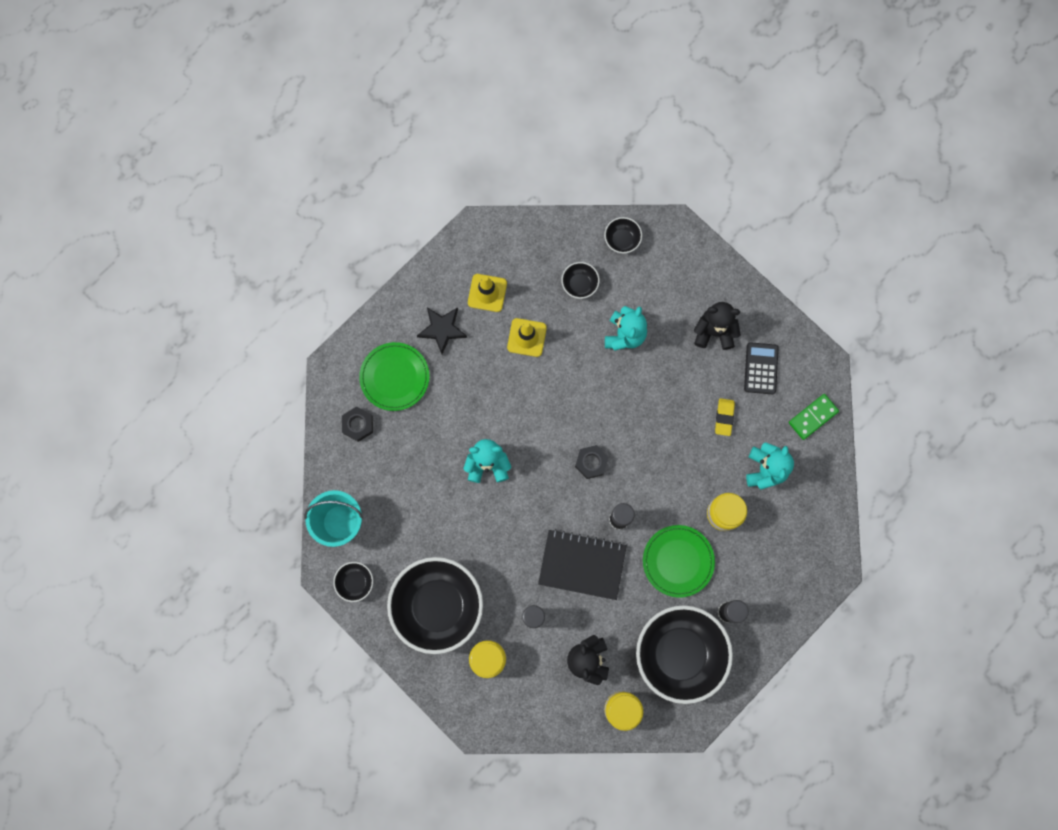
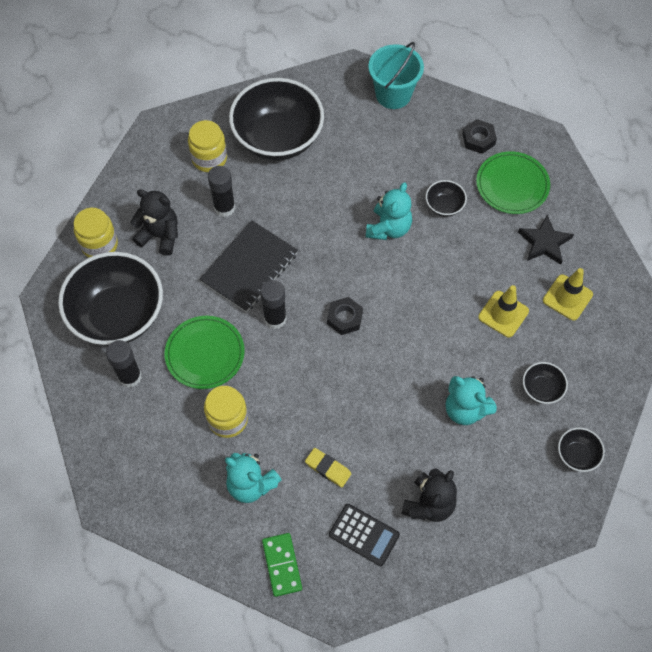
camera: 115 degrees right, 15 degrees down
black bowl [333,562,373,602] -> black bowl moved to [426,180,467,217]

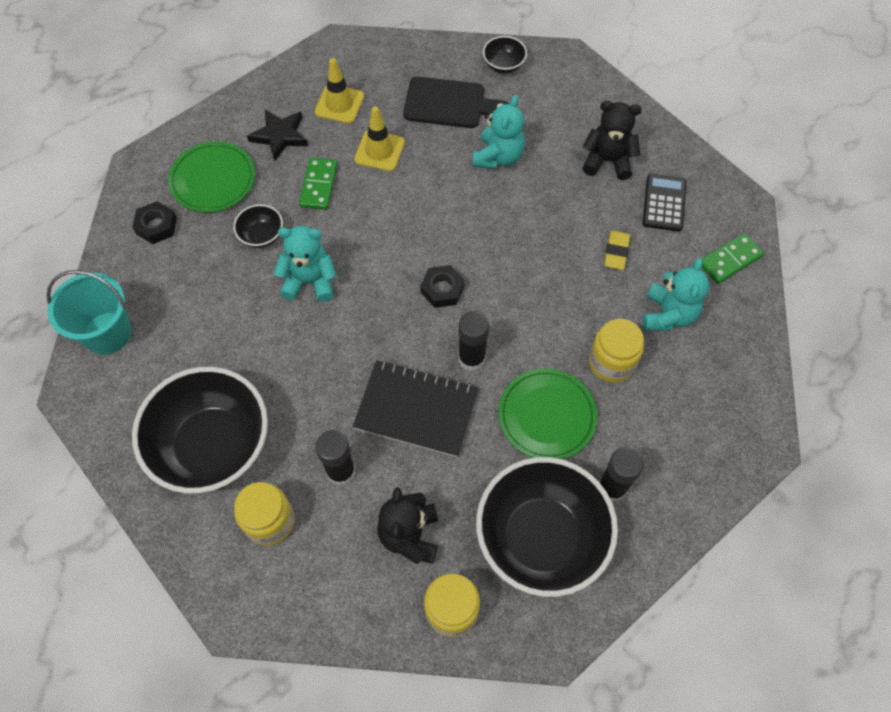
camera: 110 degrees left, 0 degrees up
black bowl [523,362,568,404] -> black cutting board [403,76,509,128]
none -> green domino [299,158,338,210]

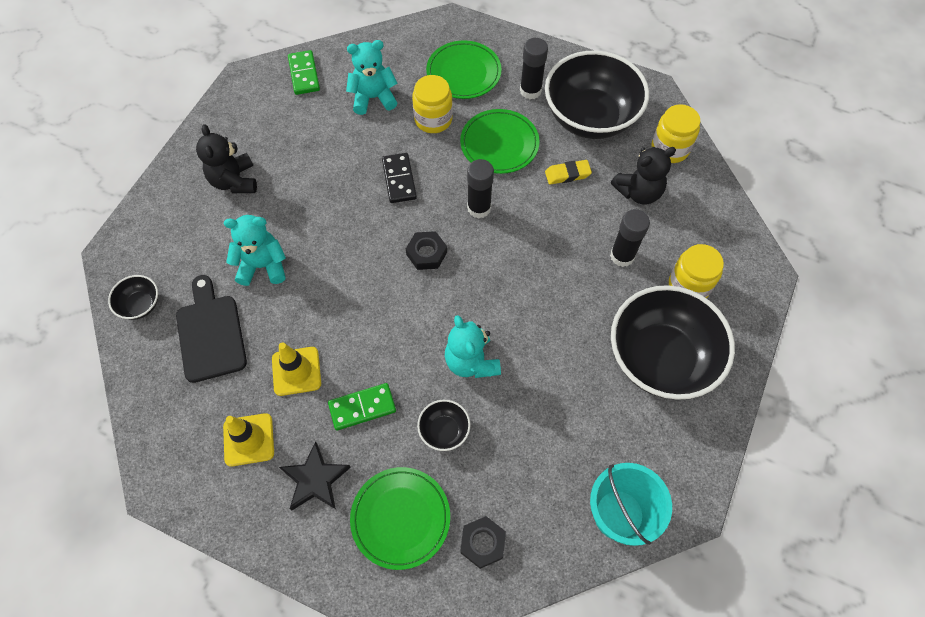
camera: 115 degrees left, 0 degrees up
black notebook [353,360,478,457] -> none
yellow eraser [604,231,630,270] -> yellow eraser moved to [545,160,592,184]
black calculator [643,173,687,232] -> none
green domino [701,233,764,284] -> green domino turned 45 degrees clockwise [288,50,320,95]
none -> black domino [382,153,417,203]
none -> green plate [426,40,502,99]

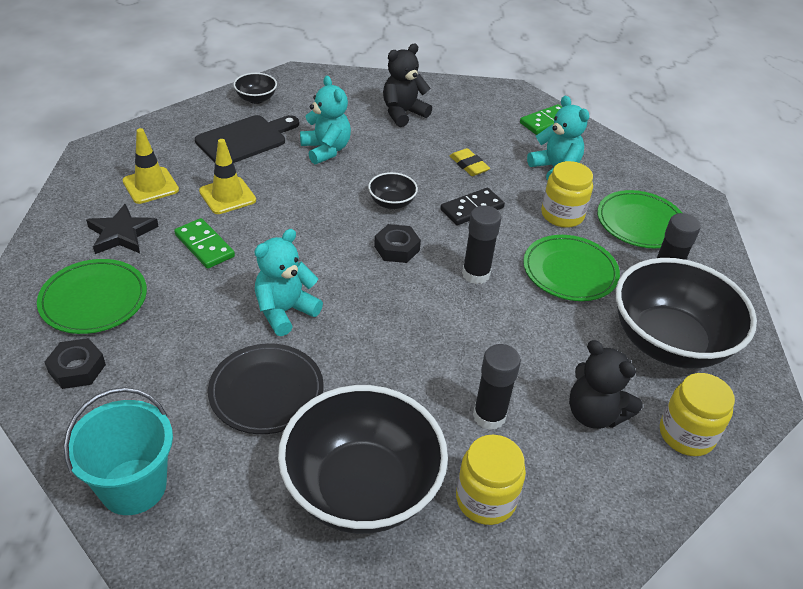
camera: 65 degrees right, 20 degrees down
black bowl [417,400,471,451] -> black bowl moved to [368,172,418,209]
yellow eraser [545,160,592,184] -> yellow eraser moved to [450,148,490,176]
none -> black plate [208,343,324,434]

